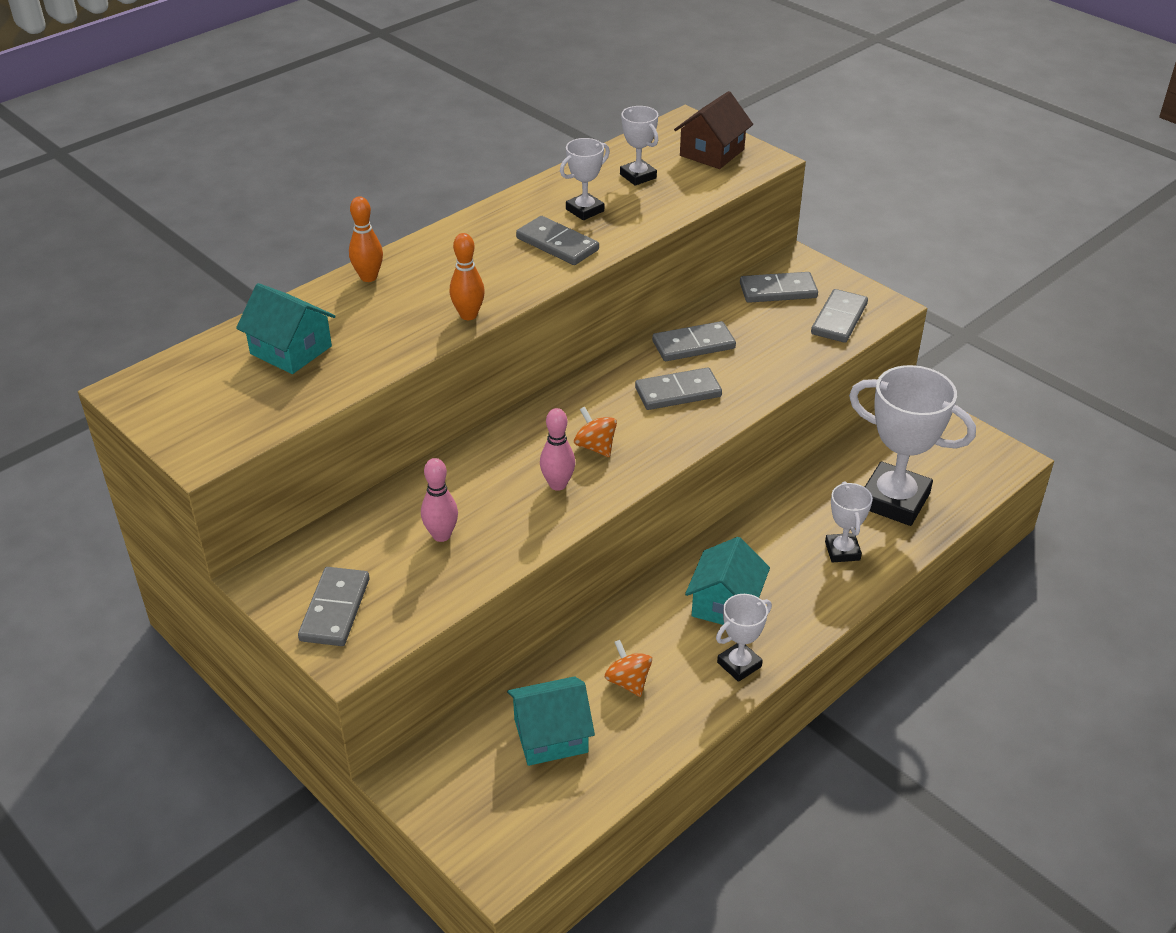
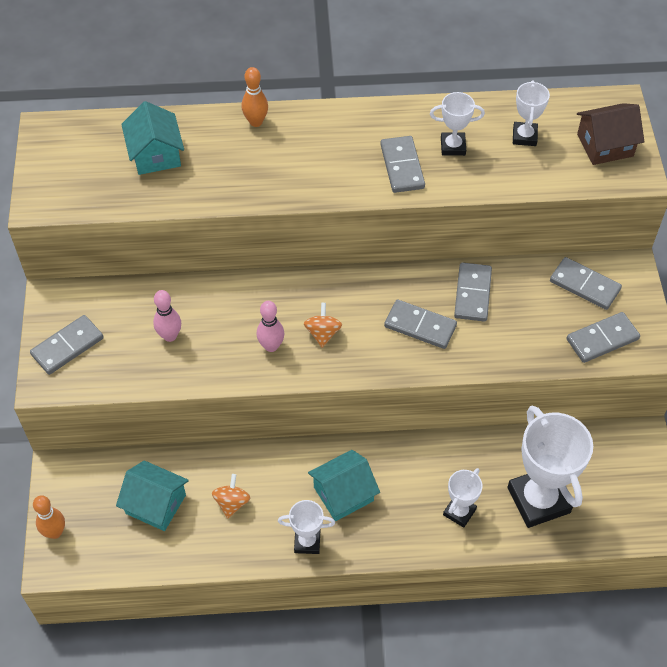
camera: 40 degrees right, 15 degrees up
orange bowling pin [450,233,485,320] -> orange bowling pin moved to [33,495,65,539]
grey domino [652,321,736,361] -> grey domino turned 75 degrees clockwise [454,262,492,322]

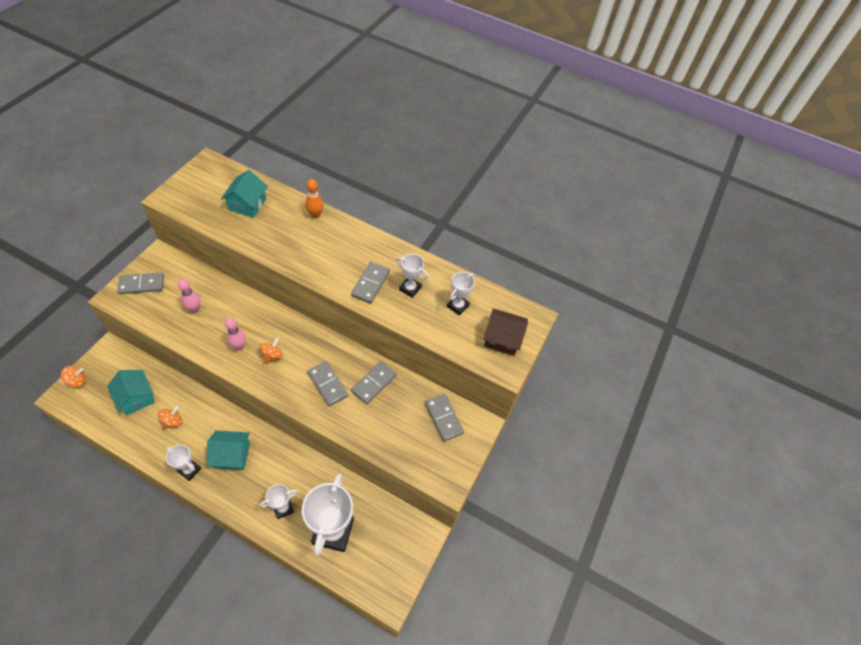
camera: 25 degrees right, 0 degrees up
orange bowling pin [33,495,65,539] -> orange spinning top [61,366,86,387]
grey domino [567,312,640,363] -> none

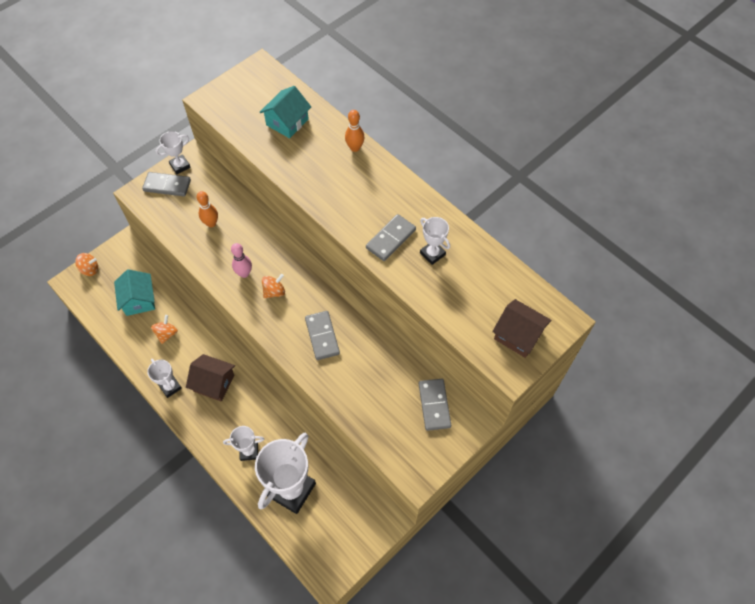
camera: 25 degrees right, 5 degrees up
orange spinning top [158,406,182,429] -> orange spinning top turned 45 degrees counterclockwise [151,315,178,344]
pink bowling pin [178,279,201,313] -> orange bowling pin [197,191,218,227]
turquoise house [207,431,250,470] -> brown house [186,354,235,402]
grey domino [351,361,397,404] -> none
white trophy [447,272,475,316] -> white trophy moved to [156,131,191,174]

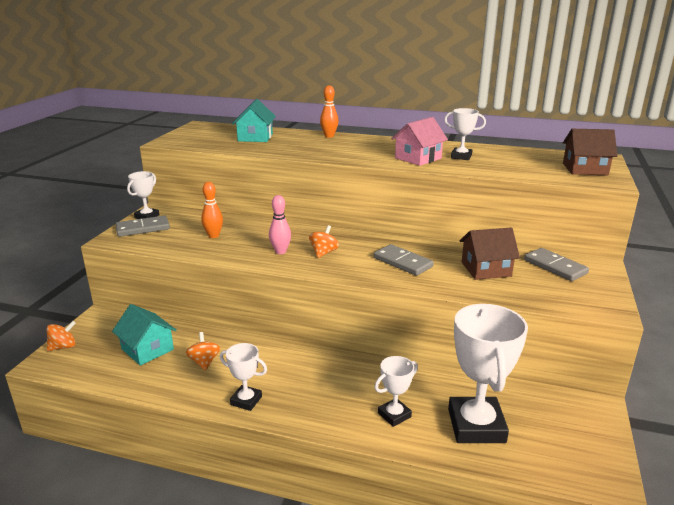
camera: 30 degrees left, 35 degrees down
brown house [186,354,235,402] -> brown house moved to [460,227,520,280]
grey domino [366,214,416,261] -> pink house [391,117,448,166]

